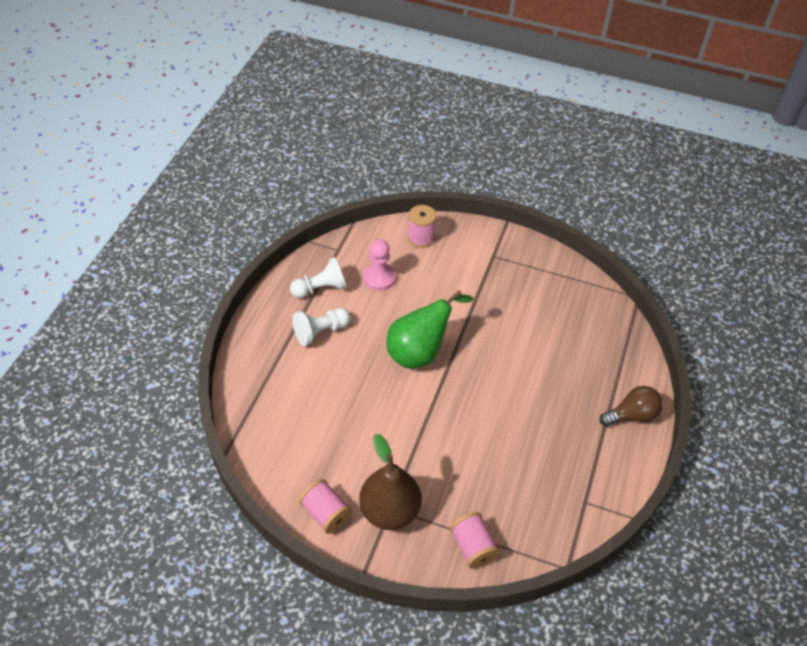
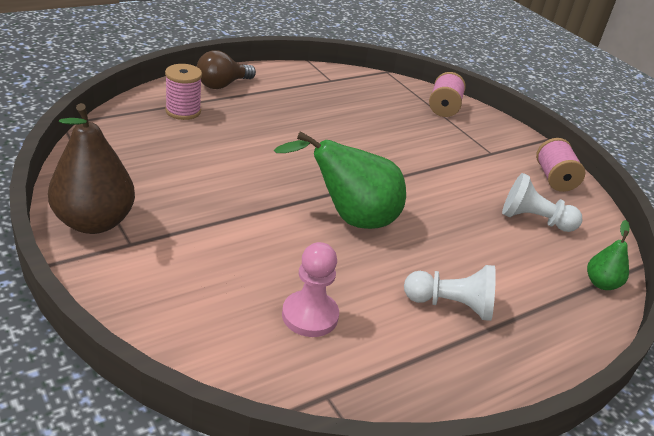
camera: 145 degrees left, 15 degrees down
white pawn [290,257,347,298] -> white pawn moved to [502,173,582,232]
brown pear [359,434,422,530] -> brown pear moved to [48,103,135,234]
pink spool [408,205,437,248] -> pink spool moved to [165,64,202,120]
brown light bulb [600,386,663,427] -> brown light bulb turned 60 degrees counterclockwise [197,50,256,89]
none -> green pear [587,220,630,290]

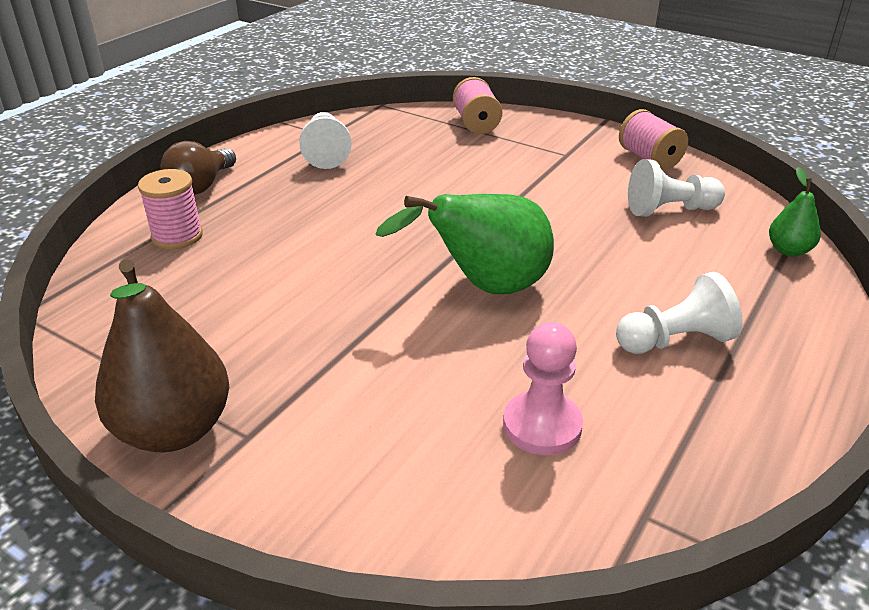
camera: 20 degrees left, 0 degrees up
none -> white pawn [299,112,352,169]

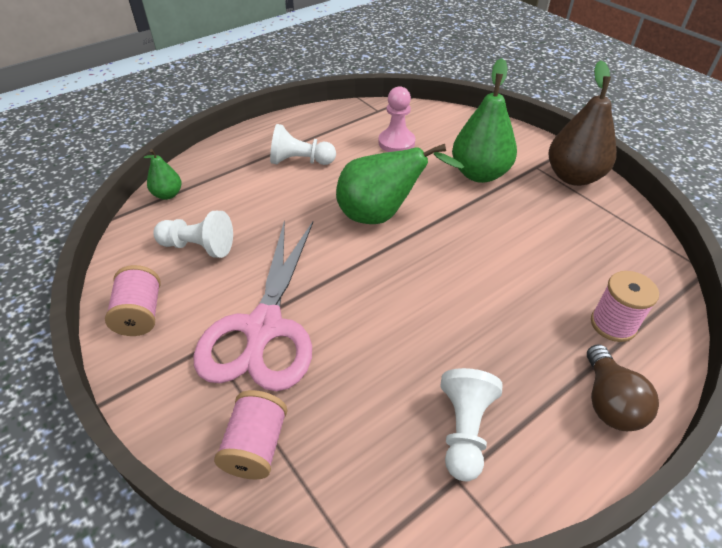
camera: 160 degrees left, 10 degrees up
brown light bulb [160,141,236,195] -> brown light bulb turned 135 degrees clockwise [587,344,659,431]
none -> pink scissors [193,220,313,391]
none -> green pear [452,58,517,183]

